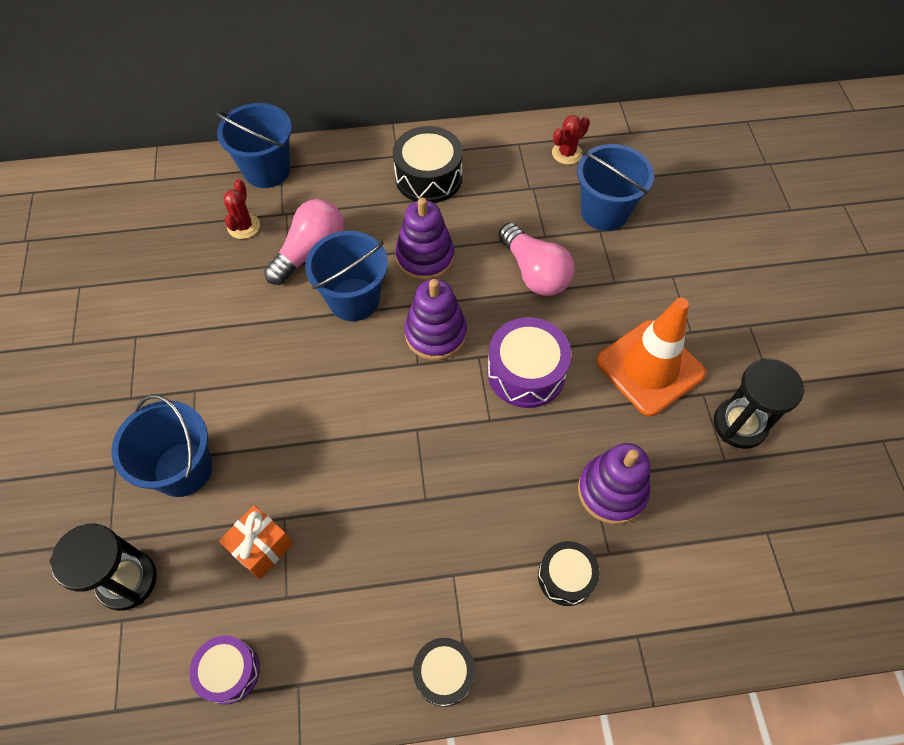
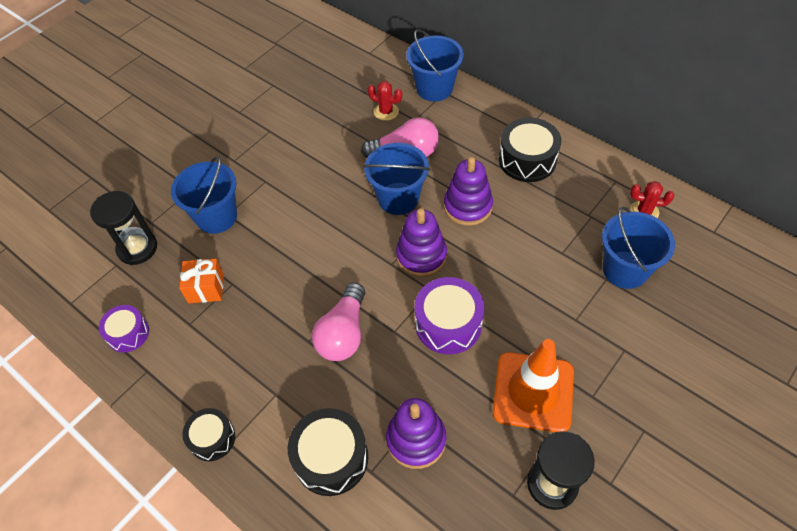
camera: 50 degrees right, 5 degrees down
red cactus [223,179,260,239] -> red cactus turned 60 degrees clockwise [368,81,402,121]
pink light bulb [498,223,575,296] -> pink light bulb moved to [312,282,365,361]
black drum [538,541,600,606] -> black drum [288,408,368,496], size x1.59

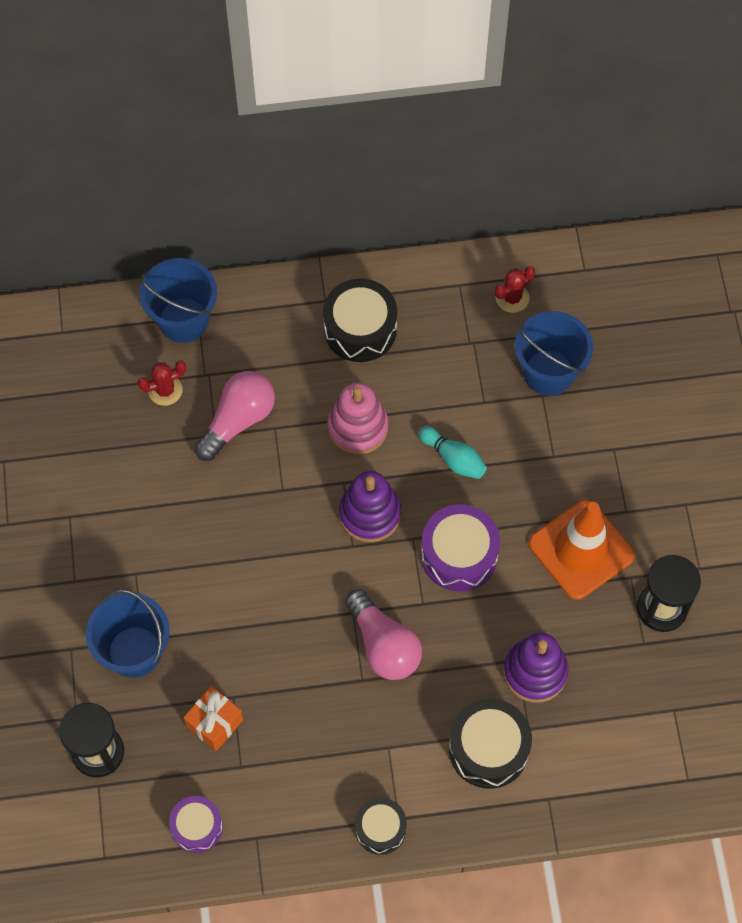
camera: 50 degrees left, 10 degrees up
blue bucket [363,143,430,215] -> none
purple stacking toy [444,157,493,226] -> pink stacking toy [327,383,388,455]
none -> turquoise bowling pin [419,426,487,479]

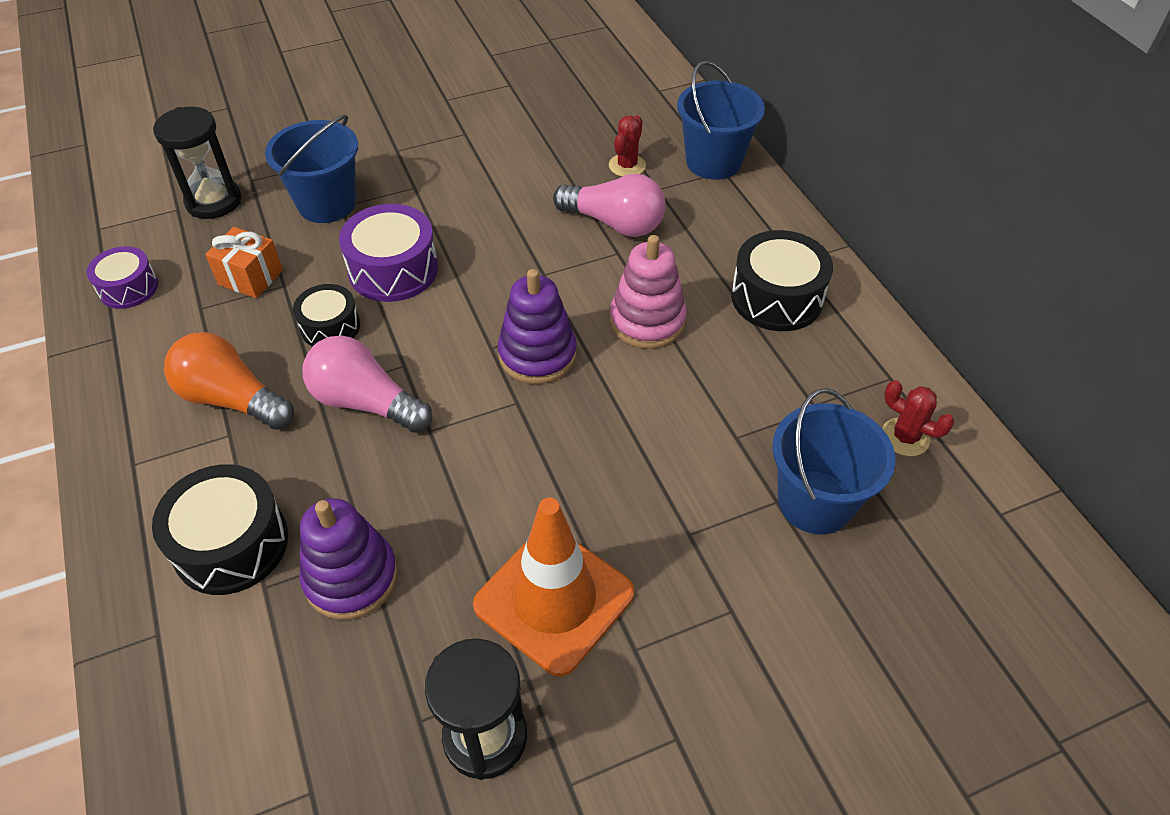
camera: 75 degrees right, 15 degrees down
red cactus [137,360,186,406] -> red cactus turned 60 degrees clockwise [609,115,646,177]
pink light bulb [345,589,422,680] -> pink light bulb turned 75 degrees clockwise [302,335,432,433]
black drum [355,798,407,855] -> black drum moved to [293,284,360,347]
turquoise bowling pin [419,426,487,479] -> none
purple drum [421,504,500,591] -> purple drum moved to [339,204,438,302]
none -> orange light bulb [164,332,294,430]

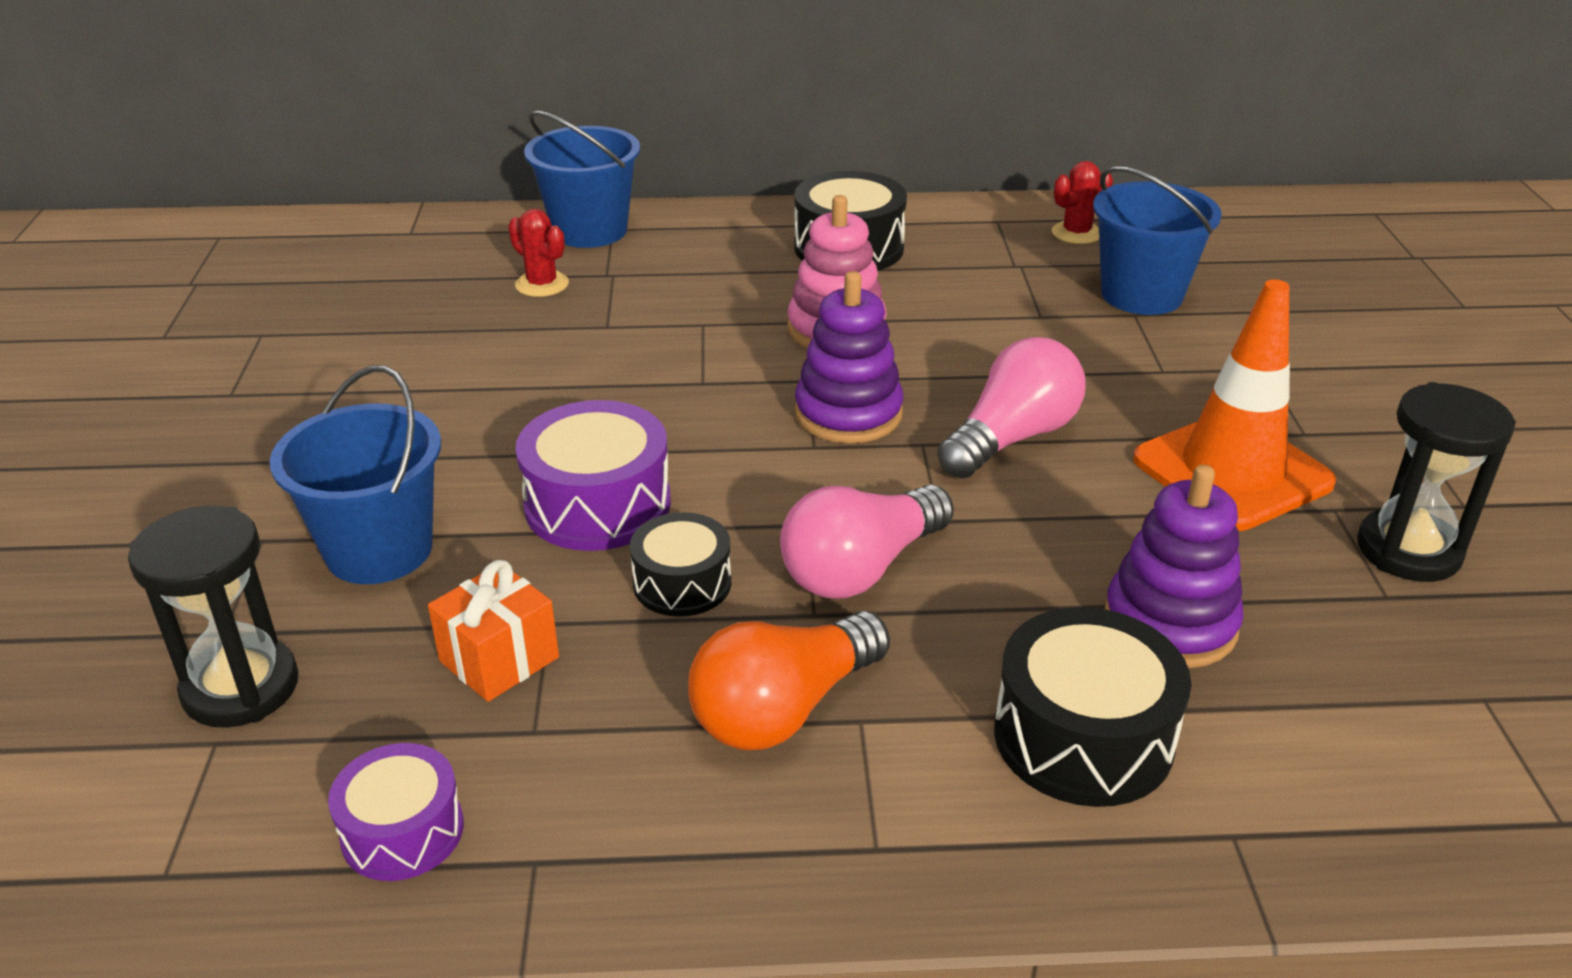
camera: 70 degrees left, 15 degrees down
pink light bulb [553,174,665,237] -> pink light bulb moved to [937,337,1085,479]

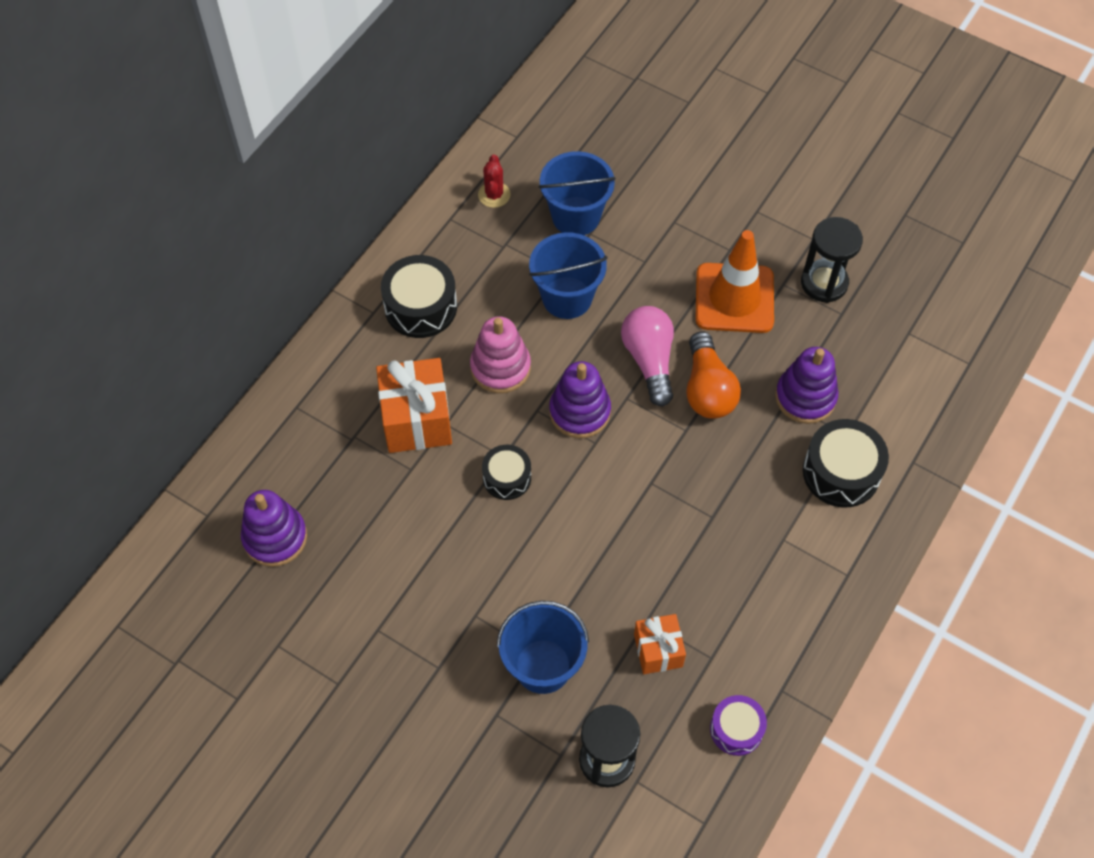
camera: 55 degrees left, 25 degrees up
red cactus [508,209,569,297] -> none
purple drum [516,400,671,551] -> none
blue bucket [524,111,640,248] -> blue bucket moved to [529,232,608,319]
black drum [630,512,731,617] -> black drum moved to [482,445,531,500]
orange light bulb [688,611,890,750] -> orange light bulb moved to [686,331,741,419]
pink light bulb [780,485,954,599] -> none
none -> purple stacking toy [241,490,307,567]
none -> orange gift [376,358,452,453]

